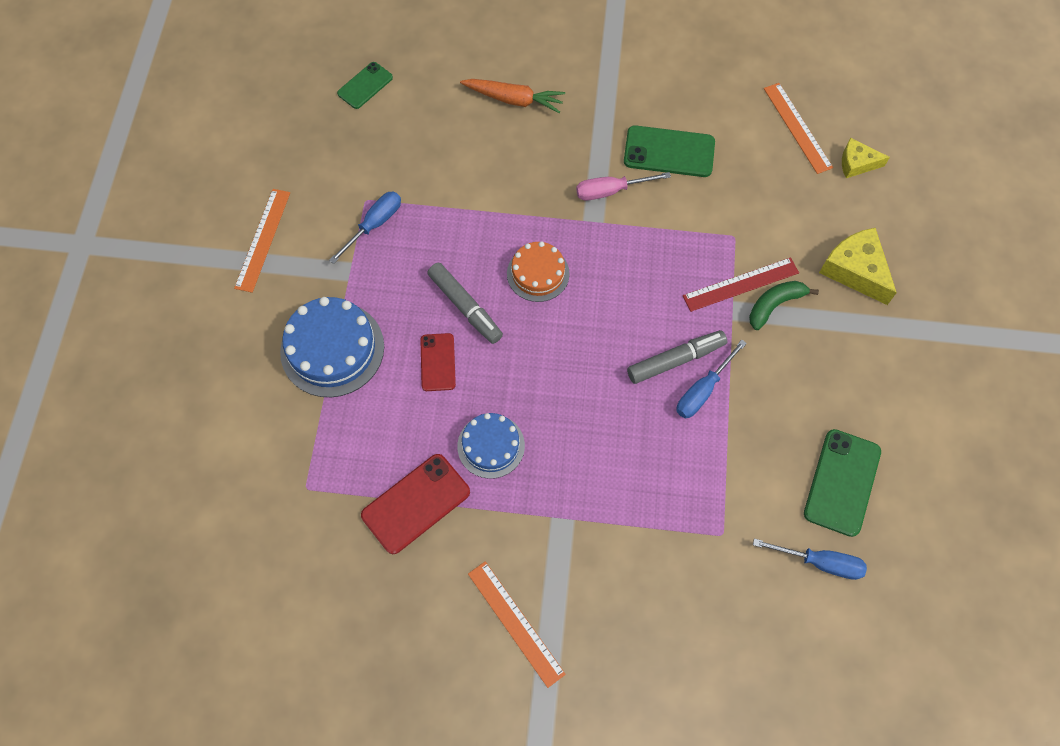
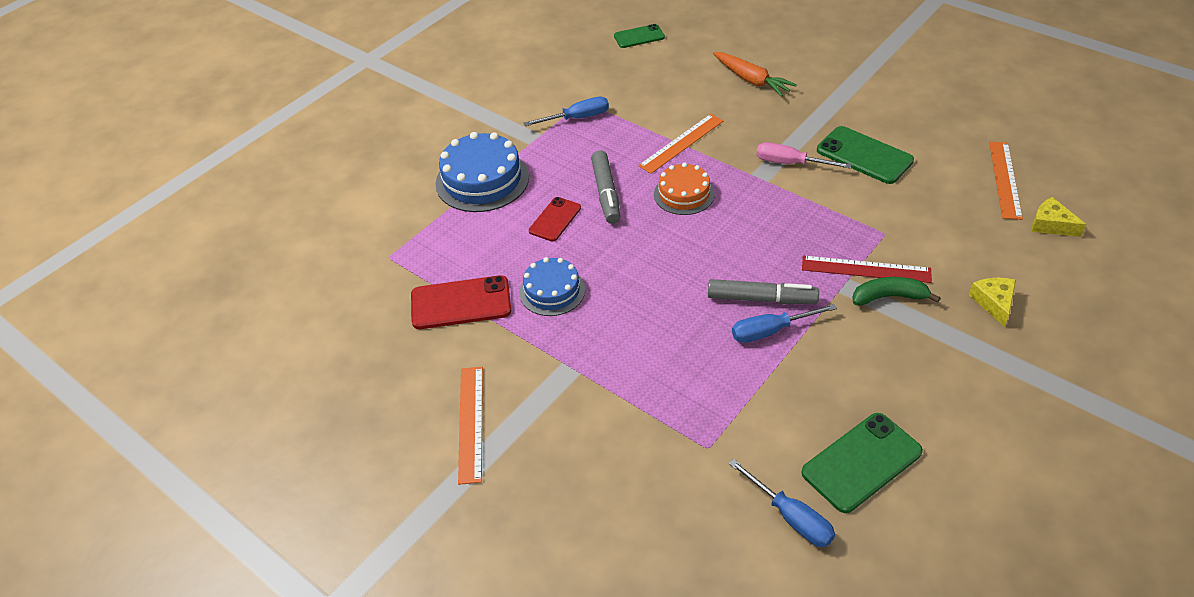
camera: 35 degrees right, 20 degrees down
orange ruler [234,189,290,293] -> orange ruler moved to [638,114,723,174]
yellow cheese [819,228,897,305] -> yellow cheese [969,277,1016,327], size x0.62

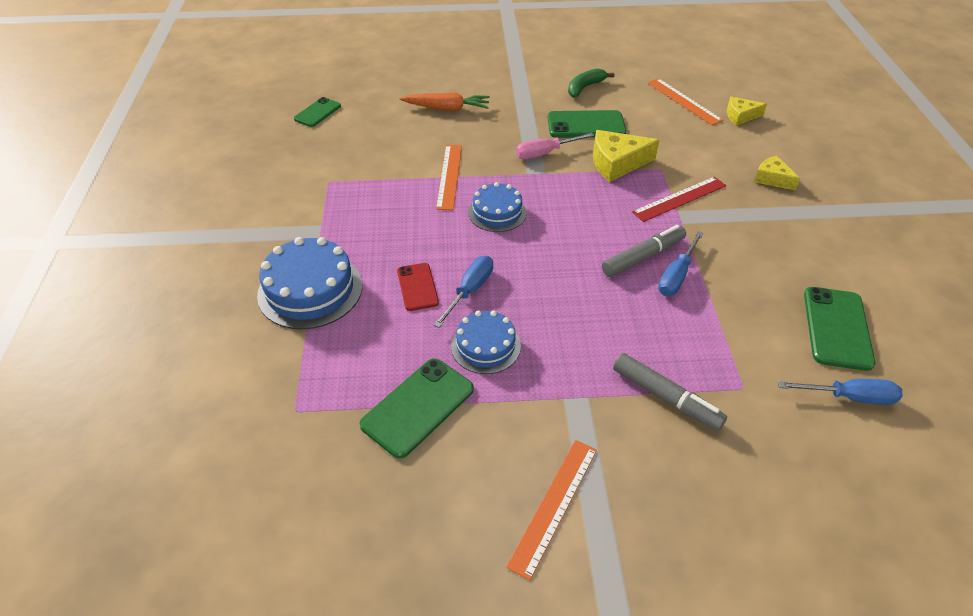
camera: 45 degrees left, 0 degrees up
red phone [411,275,511,329] -> green phone [360,358,474,459]
orange ruler [458,367,483,485] -> orange ruler turned 75 degrees clockwise [506,440,597,581]
blue screwdriver [524,97,609,126] -> blue screwdriver moved to [434,256,493,328]
grey marker [591,150,620,224] -> grey marker moved to [613,353,727,431]
orange cake [654,163,715,215] -> blue cake [468,182,527,232]
green banana [852,277,940,305] -> green banana moved to [568,69,614,97]
none -> yellow cheese [593,130,659,182]

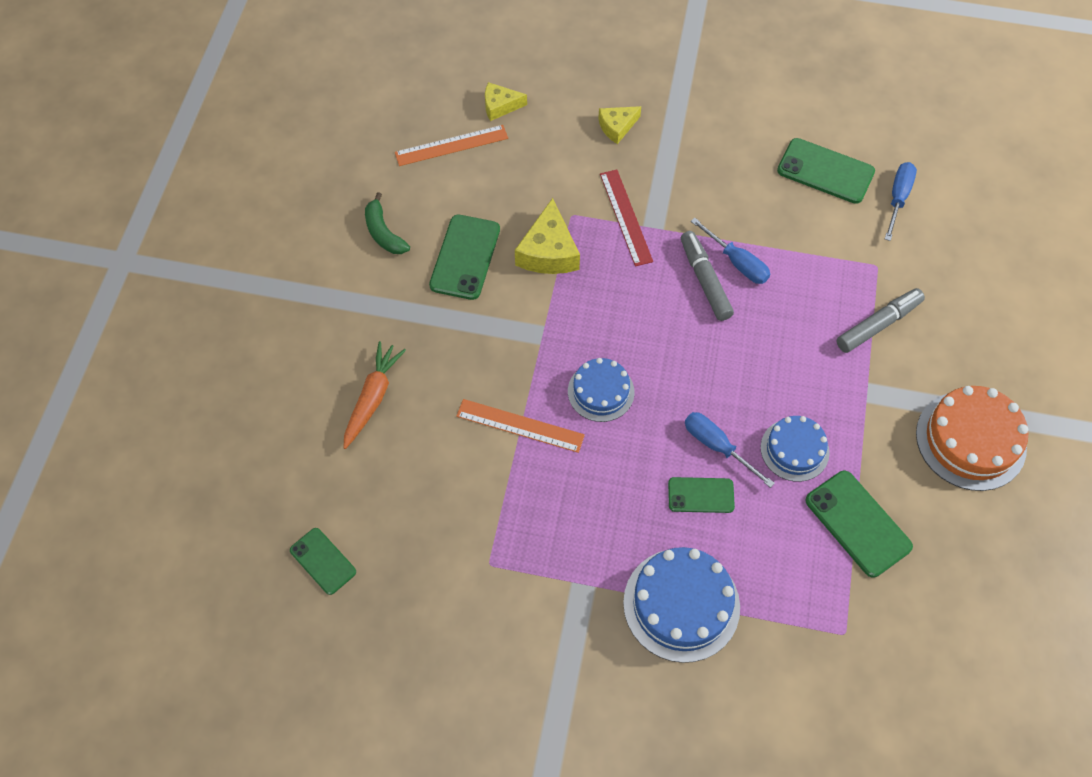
camera: 75 degrees left, 15 degrees up
red phone [397,263,439,311] -> green phone [668,477,735,513]
orange ruler [506,440,597,581] -> orange cake [916,386,1028,491]
pink screwdriver [516,133,594,159] -> none
yellow cheese [727,96,767,126] -> yellow cheese turned 75 degrees clockwise [485,82,527,121]

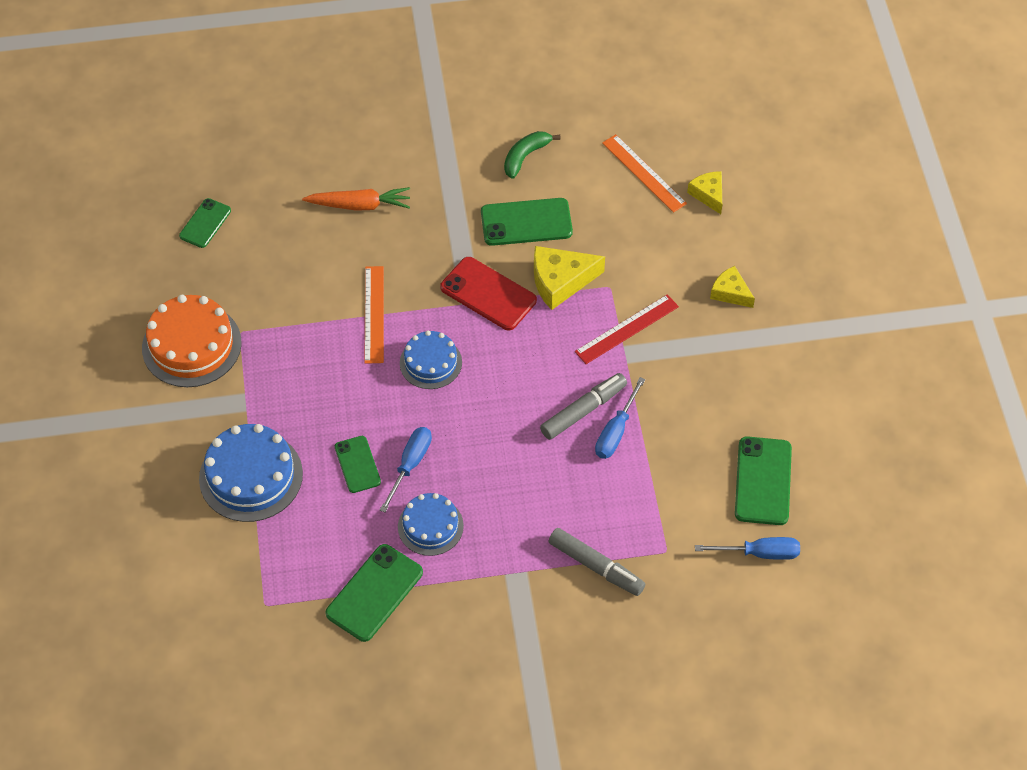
camera: 70 degrees right, 5 degrees down
orange cake [916,386,1028,491] -> orange cake moved to [142,295,242,387]
none -> red phone [440,257,537,330]

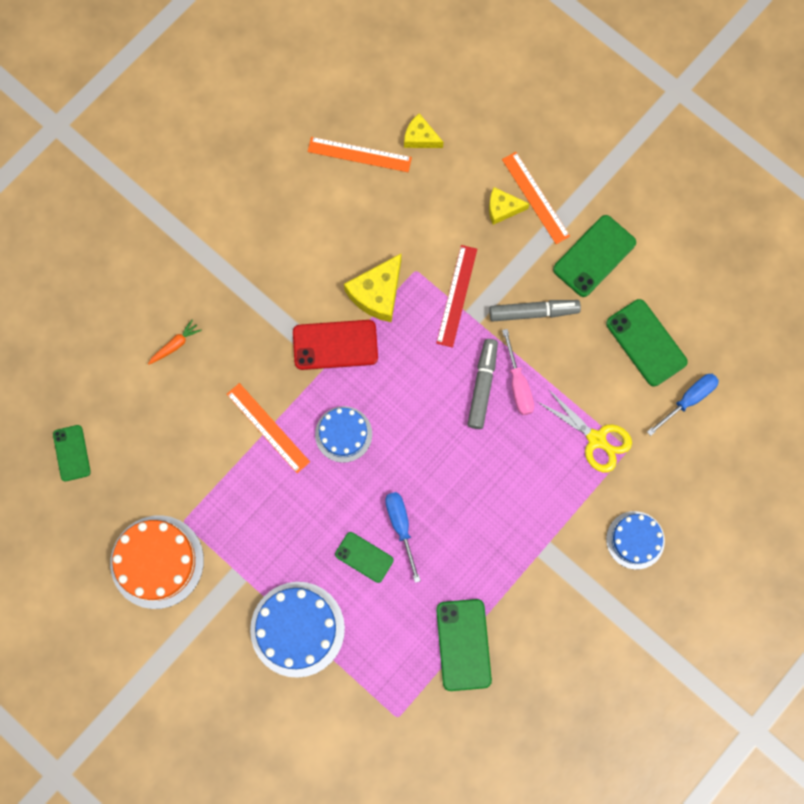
camera: 40 degrees left, 20 degrees up
orange carrot [302,187,410,211] -> orange carrot [148,319,202,365], size x0.61
blue cake [398,493,464,556] -> blue cake moved to [606,511,665,570]
green phone [481,198,573,246] -> green phone moved to [553,215,636,297]
green banana [504,131,561,179] -> none
grey marker [548,528,645,596] -> grey marker moved to [489,300,581,322]
blue screwdriver [595,377,645,459] -> pink screwdriver [502,329,534,415]
none -> orange ruler [502,152,570,244]
none -> yellow scissors [538,389,632,473]

